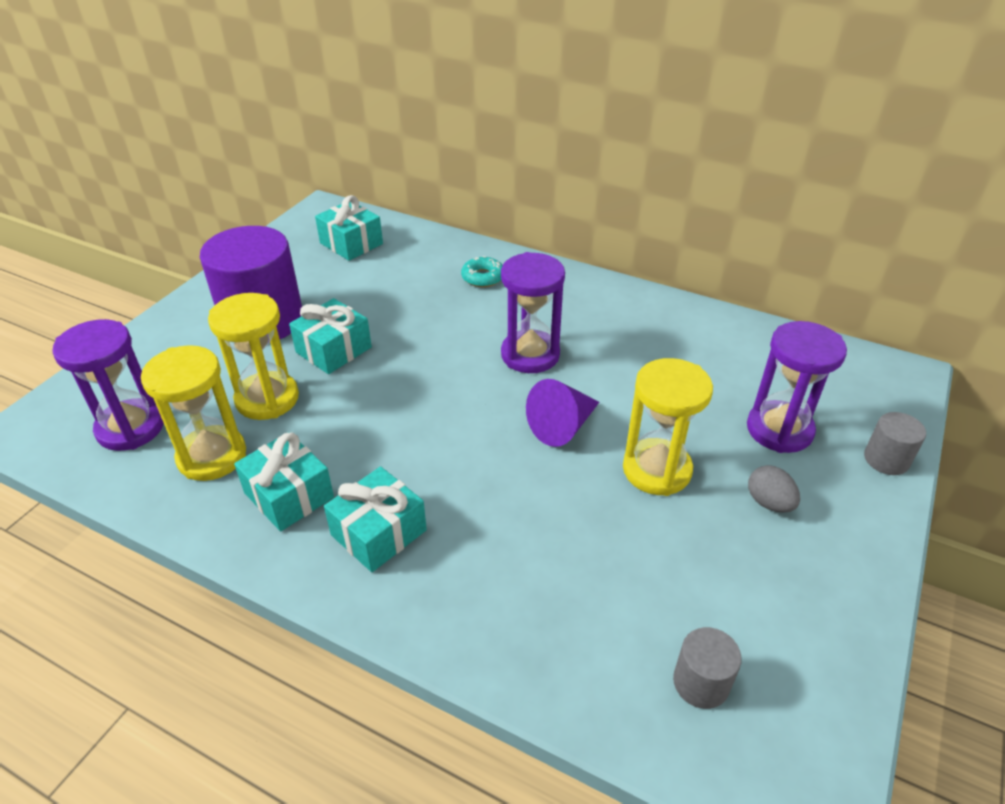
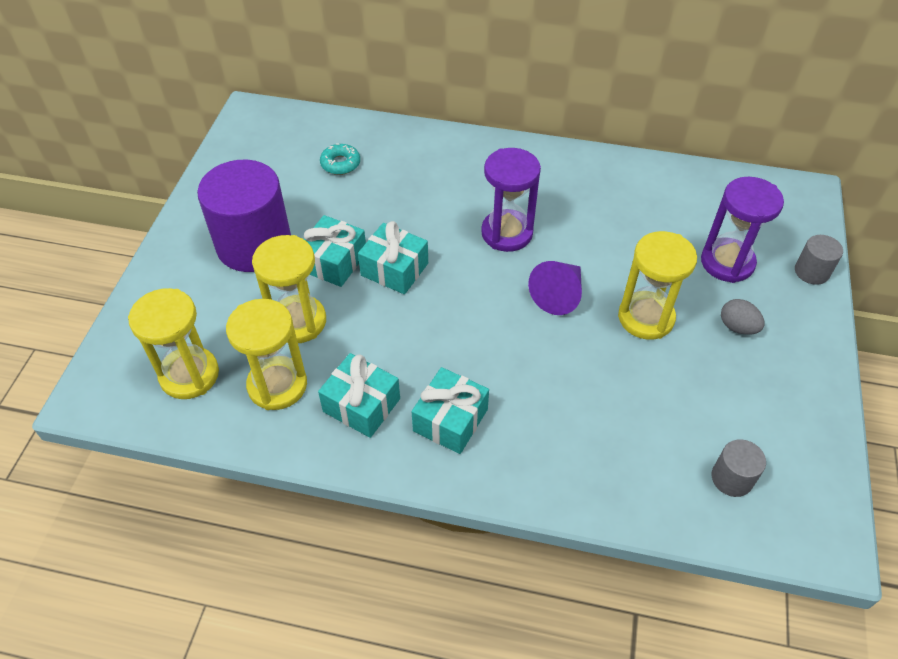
camera: 15 degrees left, 10 degrees up
purple hourglass [52,319,164,451] -> yellow hourglass [128,288,219,399]
turquoise gift [315,195,383,261] -> turquoise gift moved to [358,221,428,294]
turquoise donut [461,256,503,287] -> turquoise donut moved to [320,143,360,175]

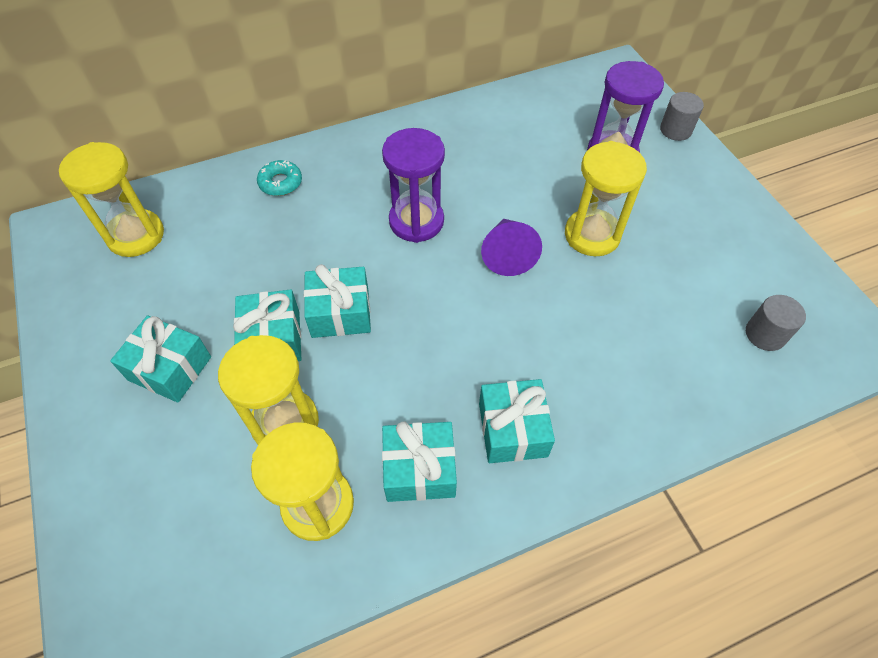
camera: 35 degrees left, 5 degrees up
yellow hourglass [128,288,219,399] -> yellow hourglass moved to [59,142,164,257]
purple cylinder [197,160,291,272] -> turquoise gift [110,316,211,403]
turquoise donut [320,143,360,175] -> turquoise donut moved to [257,160,302,196]
grey egg [721,299,764,335] -> none

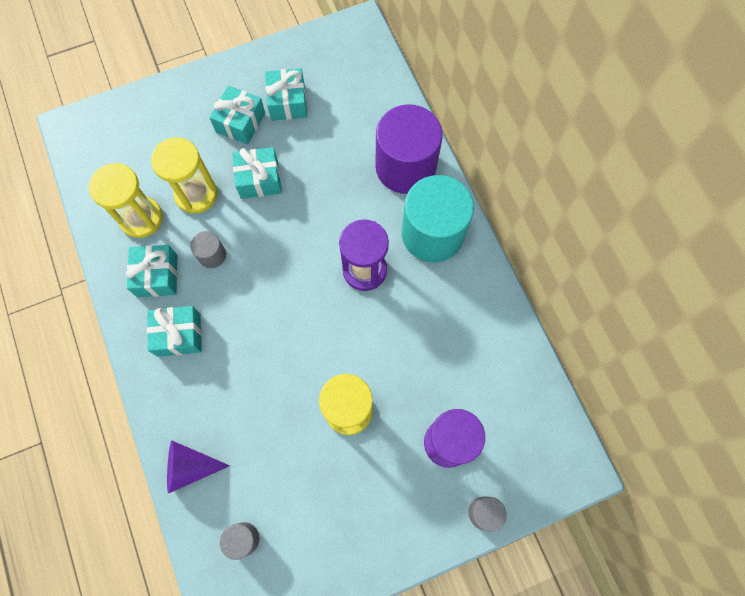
camera: 90 degrees right, 15 degrees up
yellow hourglass [59,142,164,257] -> none
turquoise donut [257,160,302,196] -> purple cylinder [376,104,443,194]
turquoise gift [304,264,371,338] -> turquoise gift moved to [265,68,307,121]
purple cone [481,219,542,276] -> purple cone moved to [167,441,230,493]
none -> grey cylinder [190,231,226,268]
none -> turquoise cylinder [402,175,474,263]

